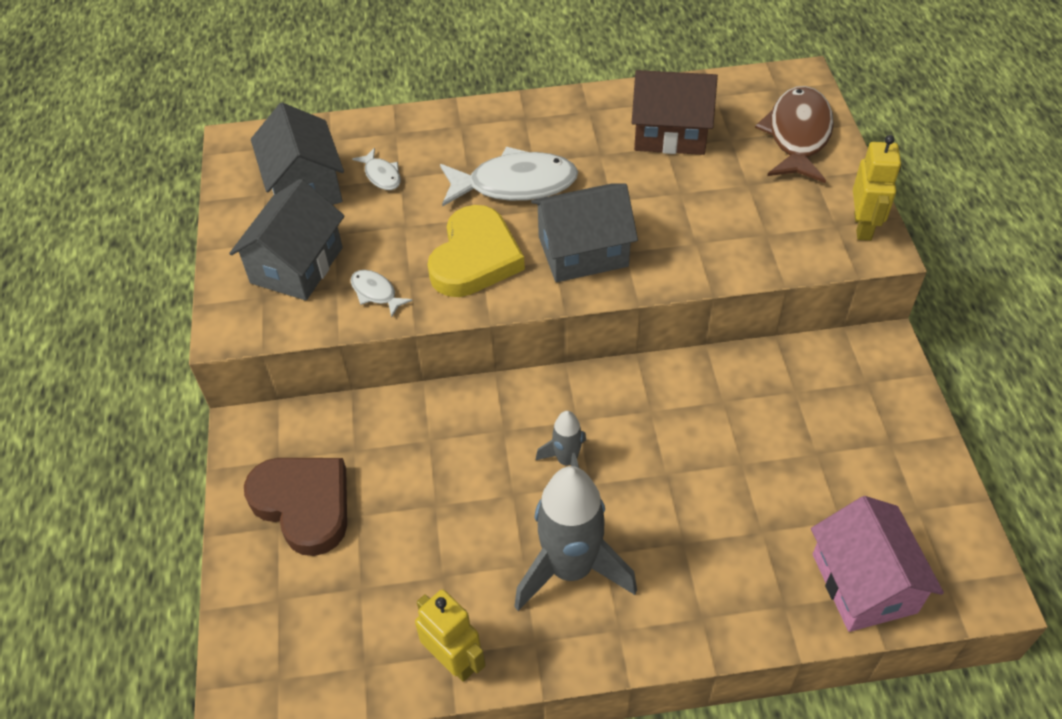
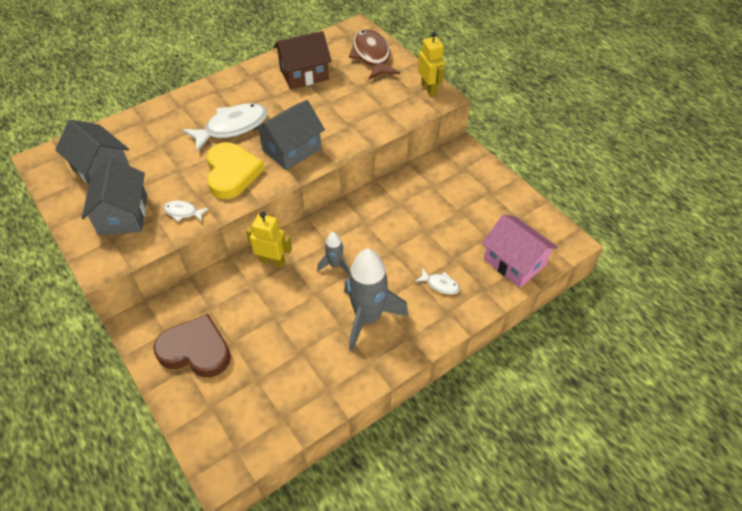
camera: 30 degrees left, 0 degrees up
white fish [352,148,401,190] -> white fish moved to [415,269,460,294]
yellow robot [415,589,486,682] -> yellow robot moved to [246,212,292,268]

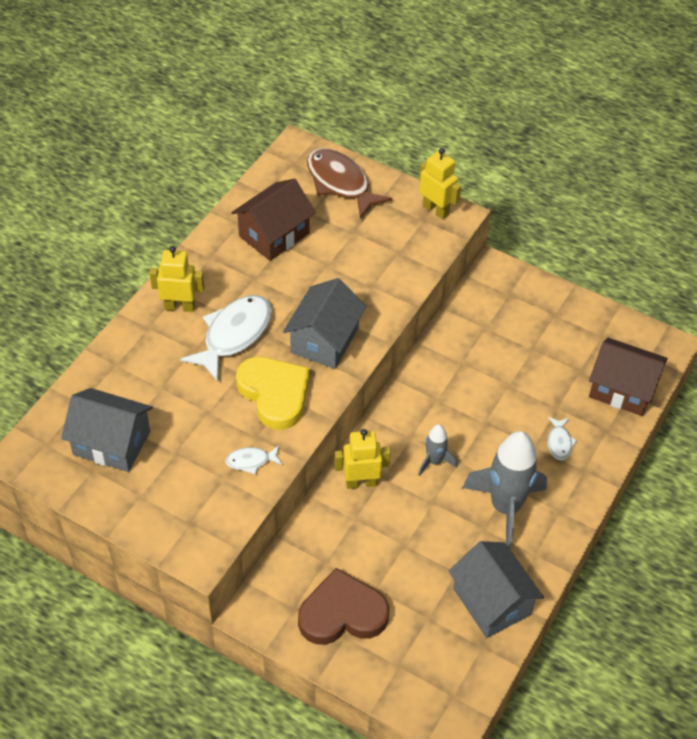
camera: 25 degrees left, 0 degrees up
grey house [82,158,147,235] -> grey house moved to [449,541,544,638]
white fish [415,269,460,294] -> white fish turned 90 degrees clockwise [548,417,577,460]
pink house [482,214,558,288] -> brown house [589,337,668,416]
none -> yellow robot [149,246,204,312]

